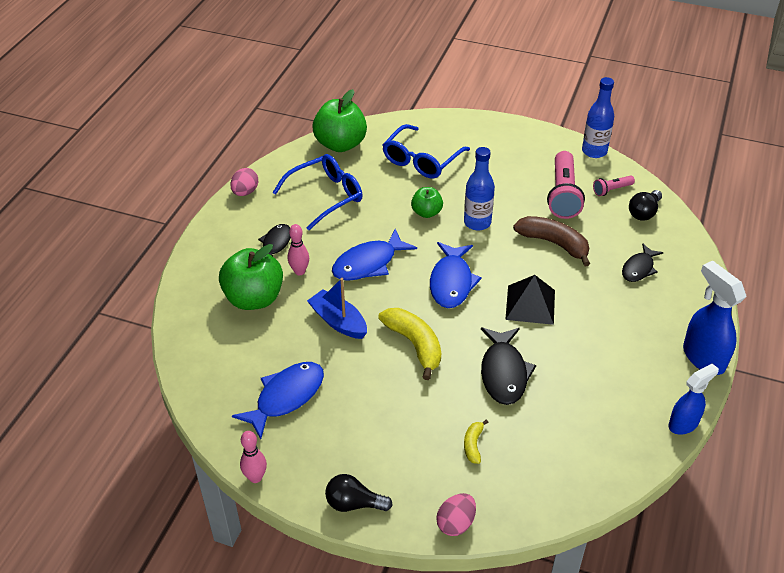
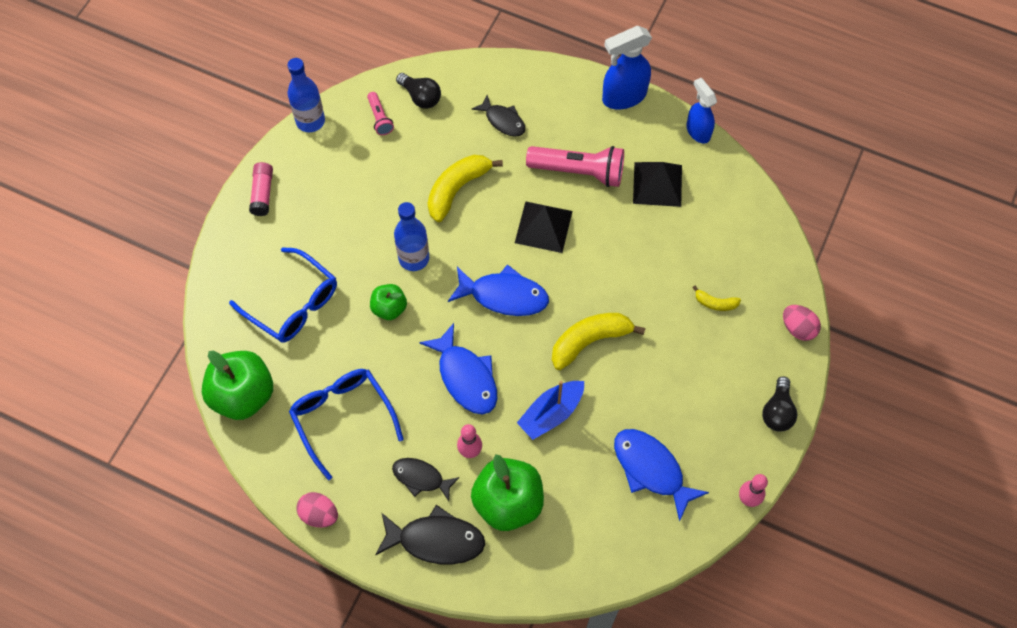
camera: 85 degrees left, 20 degrees up
black fish [481,328,536,405] -> black fish moved to [375,505,485,565]
brown banana [513,216,590,267] -> yellow banana [427,155,503,222]
pink flashlight [547,151,585,219] -> pink flashlight moved to [526,146,624,187]
none -> pink glue stick [249,162,273,216]
none -> black pyramid [633,162,682,207]

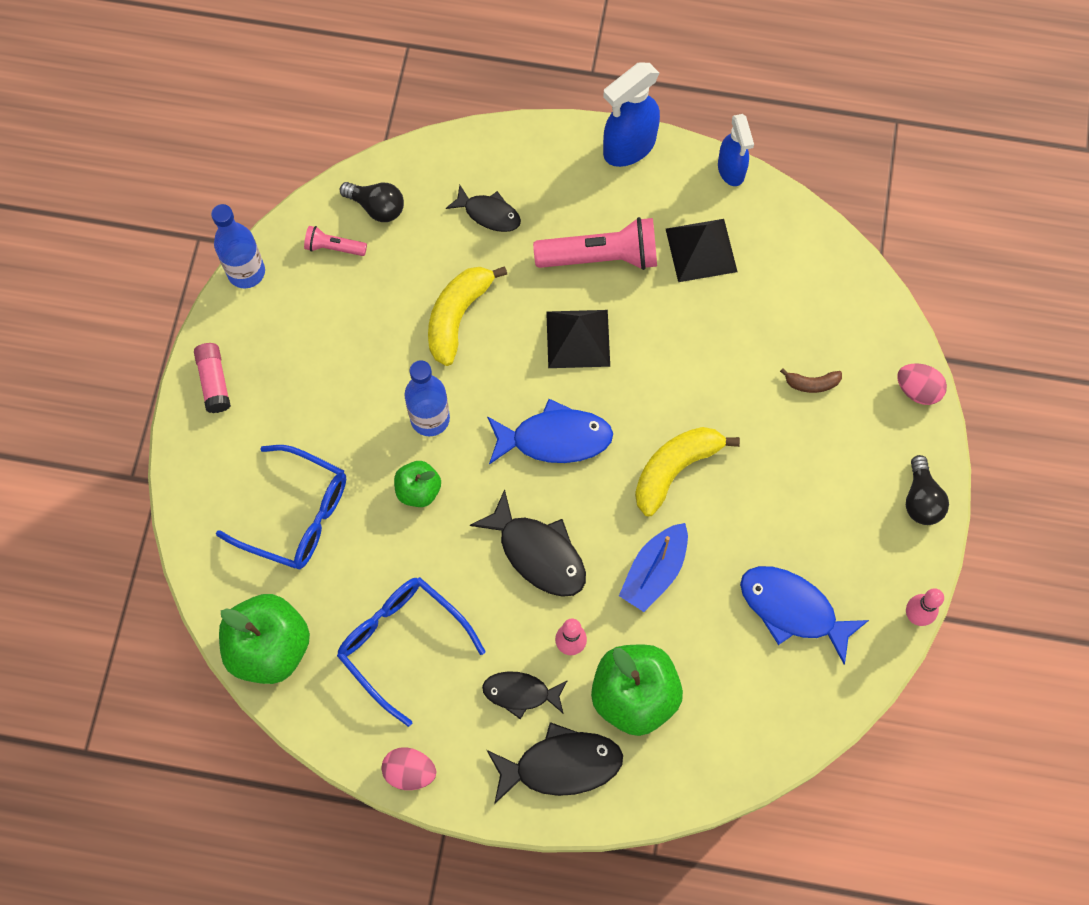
camera: 15 degrees left, 5 degrees up
pink flashlight [367,92,394,135] -> pink flashlight turned 135 degrees clockwise [304,226,367,256]
blue fish [419,323,497,414] -> black fish [470,489,586,597]
blue spray bottle [686,78,717,144] -> blue spray bottle turned 150 degrees counterclockwise [718,114,754,186]
yellow banana [692,286,741,311] -> brown banana [780,368,842,393]

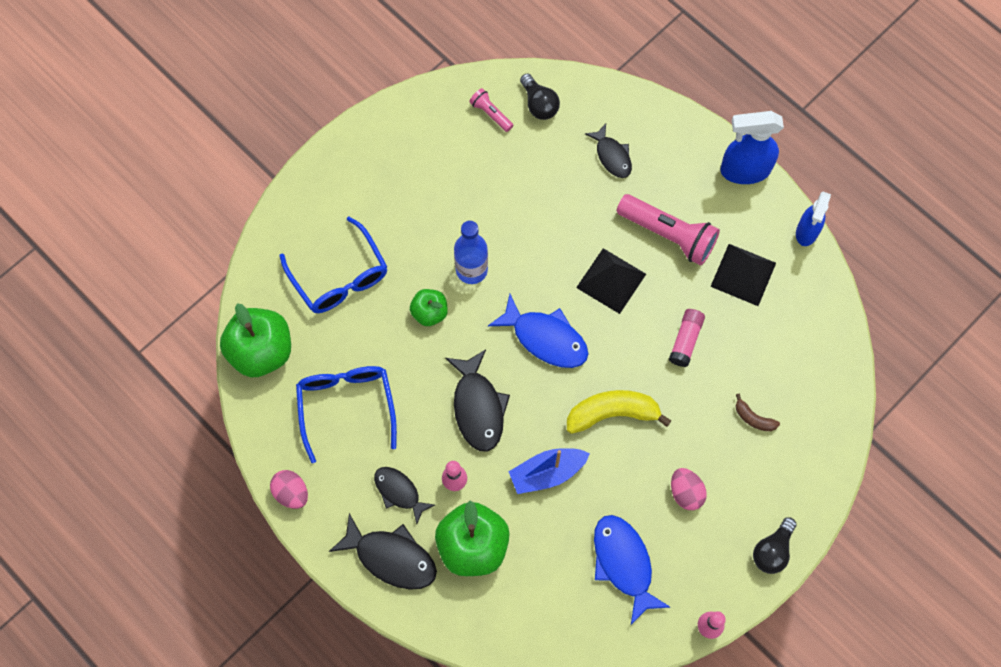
camera: 35 degrees right, 0 degrees up
pink glue stick [194,343,231,413] -> pink glue stick moved to [669,309,705,367]
blue bottle [211,204,265,288] -> none
yellow banana [428,266,507,366] -> none
pink egg [897,364,947,405] -> pink egg moved to [671,468,707,510]

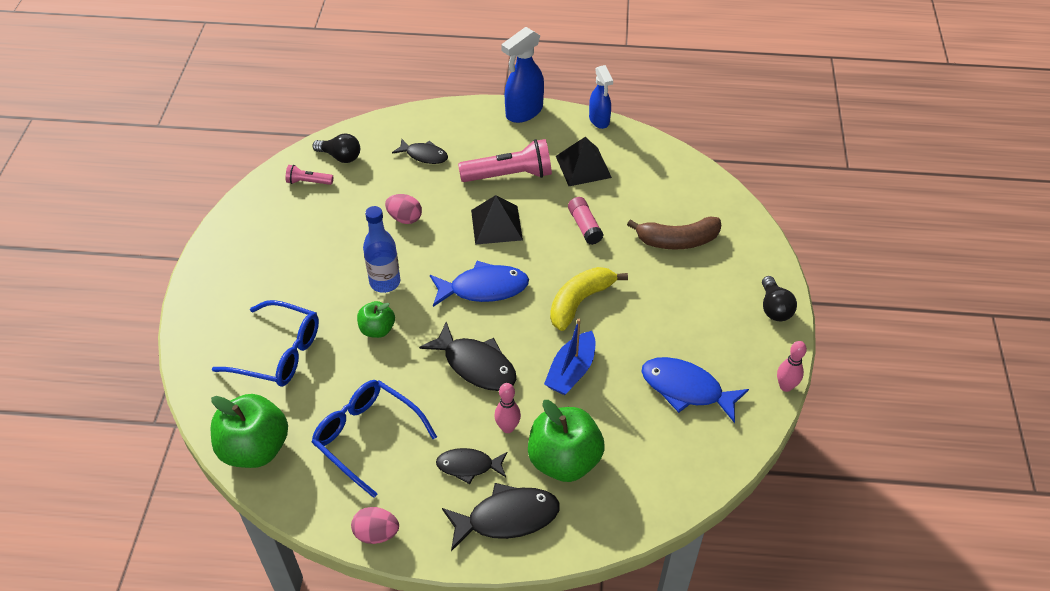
camera: 40 degrees left, 20 degrees down
pink egg [671,468,707,510] -> pink egg moved to [385,194,422,224]
brown banana [736,394,780,431] -> brown banana [627,217,721,250], size x1.98

